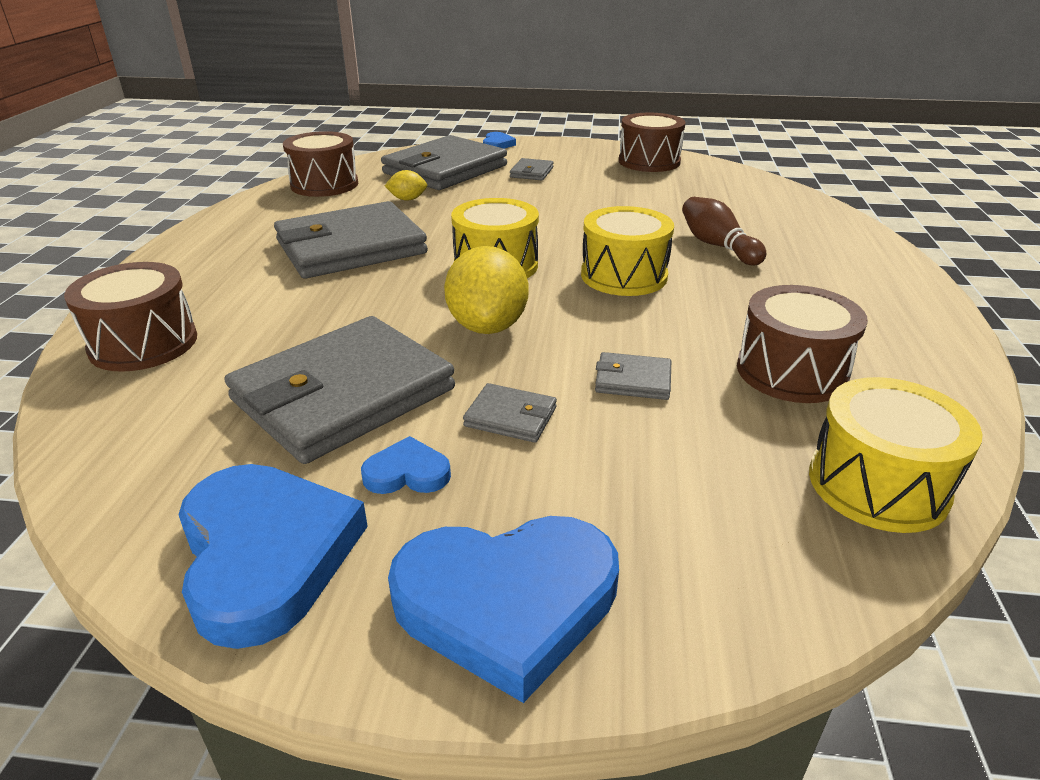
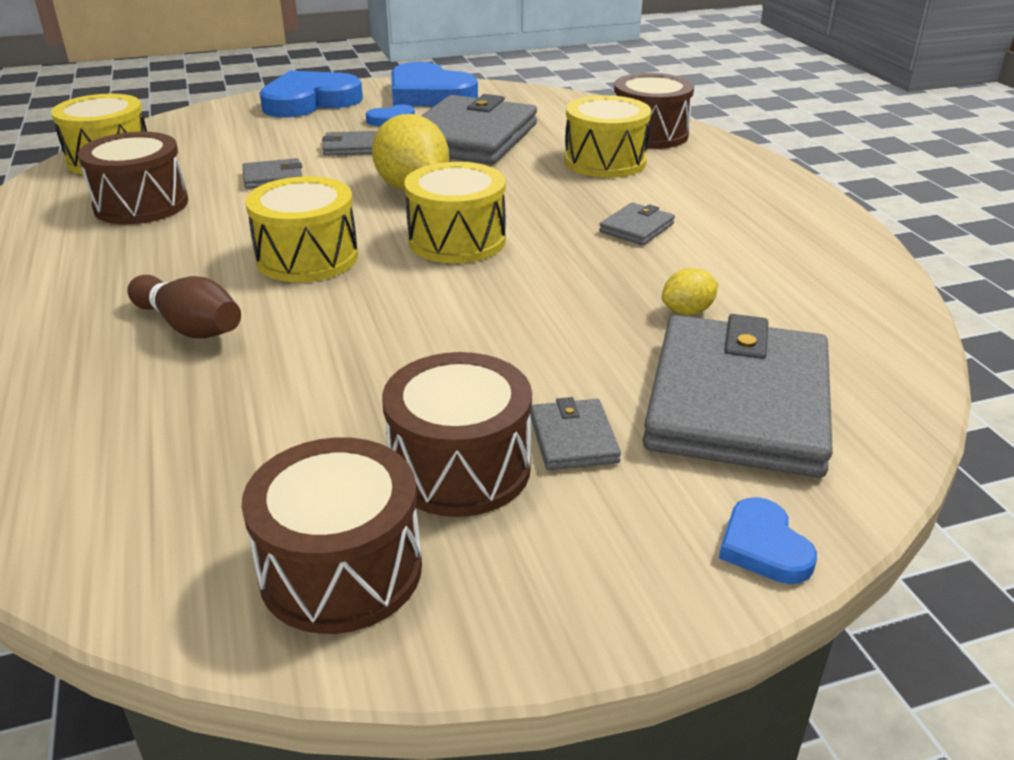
camera: 155 degrees right, 0 degrees up
grey wallet [274,201,428,278] -> grey wallet [599,203,675,245], size x0.42
brown drum [283,131,358,197] -> brown drum moved to [382,352,532,517]
none -> yellow drum [564,95,651,178]

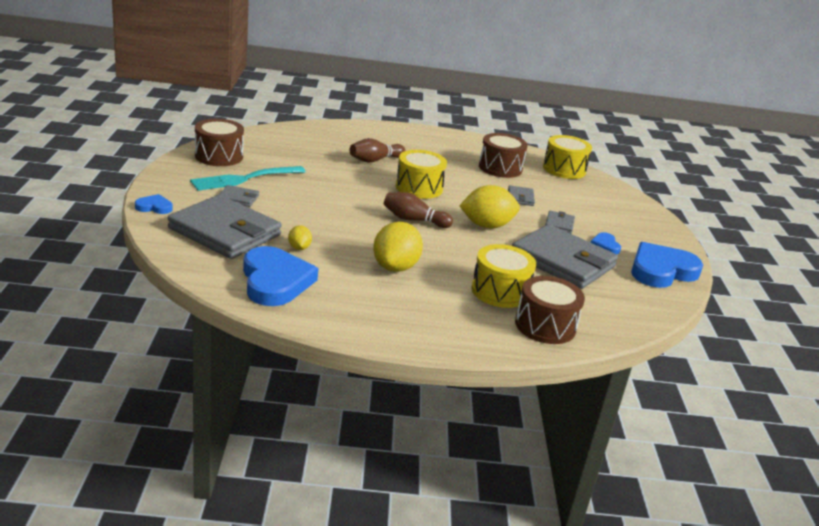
camera: 105 degrees right, 5 degrees down
blue heart [260,71,363,117] -> blue heart moved to [243,246,318,306]
brown drum [382,352,532,517] -> turquoise fork [190,166,305,191]
yellow drum [404,162,506,263] -> brown bowling pin [384,192,453,228]
grey wallet [599,203,675,245] -> yellow lemon [373,222,423,272]

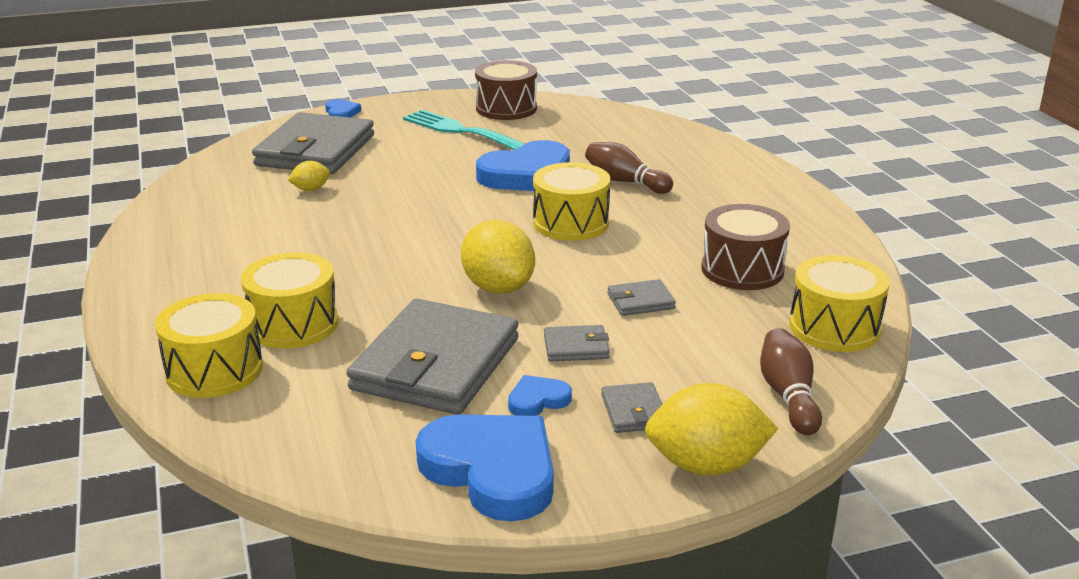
camera: 75 degrees right, 0 degrees up
grey wallet [219,185,259,207] -> grey wallet moved to [601,382,662,433]
blue heart [243,246,318,306] -> blue heart moved to [476,140,570,191]
yellow lemon [373,222,423,272] -> yellow lemon moved to [645,383,778,476]
brown bowling pin [384,192,453,228] -> brown bowling pin moved to [760,328,822,435]
brown drum [515,276,585,344] -> yellow drum [155,293,263,398]

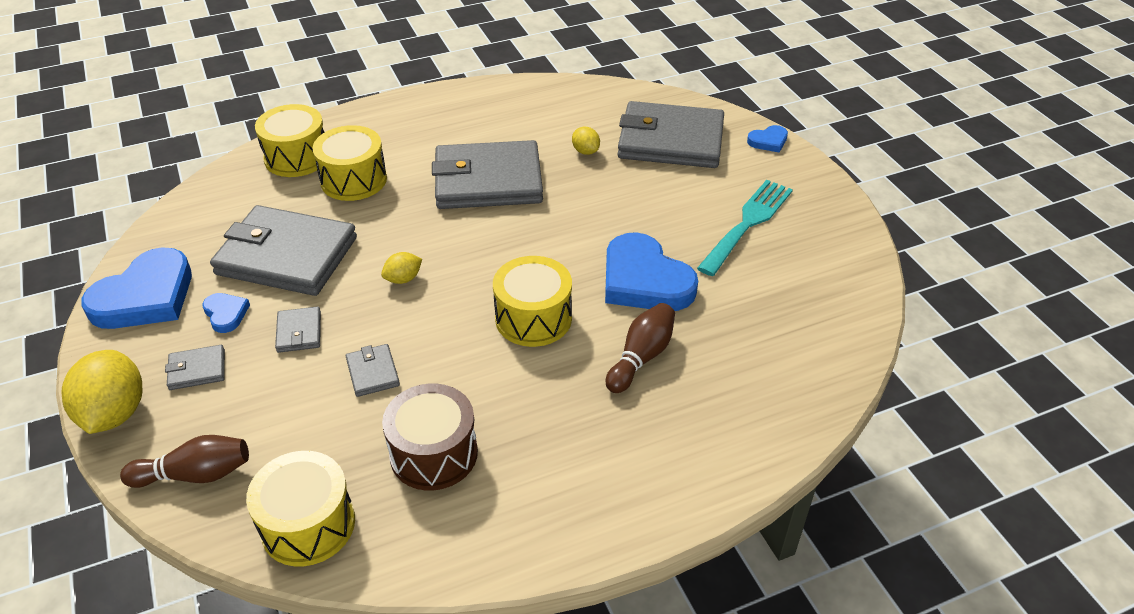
camera: 85 degrees right, 15 degrees up
yellow lemon [461,220,535,294] -> yellow lemon [381,252,422,284], size x0.50
brown drum [475,60,537,120] -> none
none -> grey wallet [432,140,543,209]

